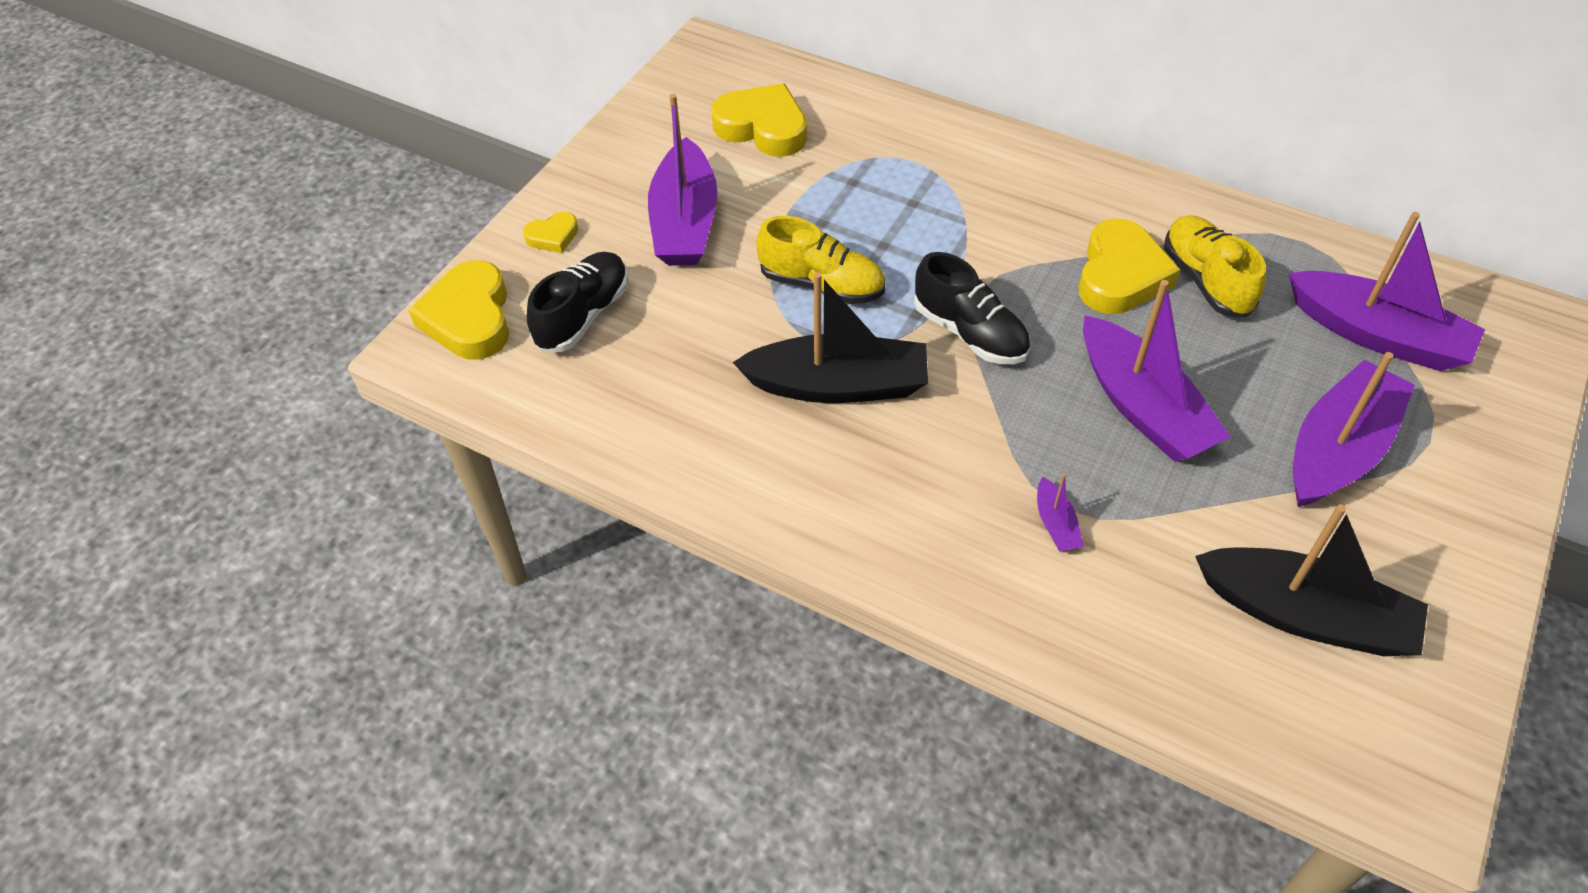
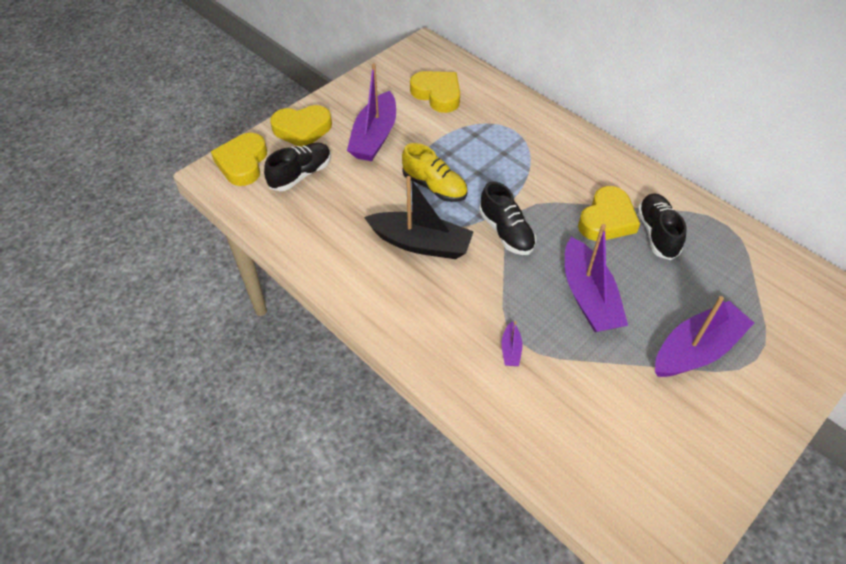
camera: 15 degrees right, 0 degrees up
yellow heart [523,212,578,253] -> yellow heart [270,105,332,147], size x1.97
yellow shoe [1164,215,1266,317] -> black shoe [637,193,687,260]
black boat [1195,504,1428,656] -> none
purple boat [1288,212,1485,371] -> none

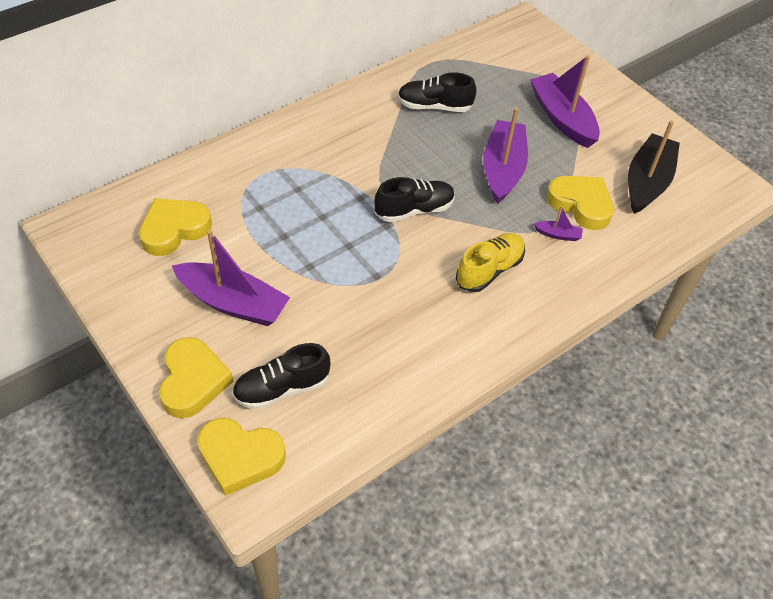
camera: 85 degrees left, 0 degrees up
black shoe [264,142,331,191] -> black shoe turned 75 degrees counterclockwise [232,343,331,410]
black boat [364,176,474,259] -> black boat moved to [628,121,680,214]
yellow shoe [402,143,468,202] -> yellow shoe moved to [456,233,525,292]
purple boat [565,224,628,332] -> purple boat turned 75 degrees counterclockwise [483,107,528,204]
yellow heart [578,186,640,241] -> yellow heart moved to [546,176,614,230]

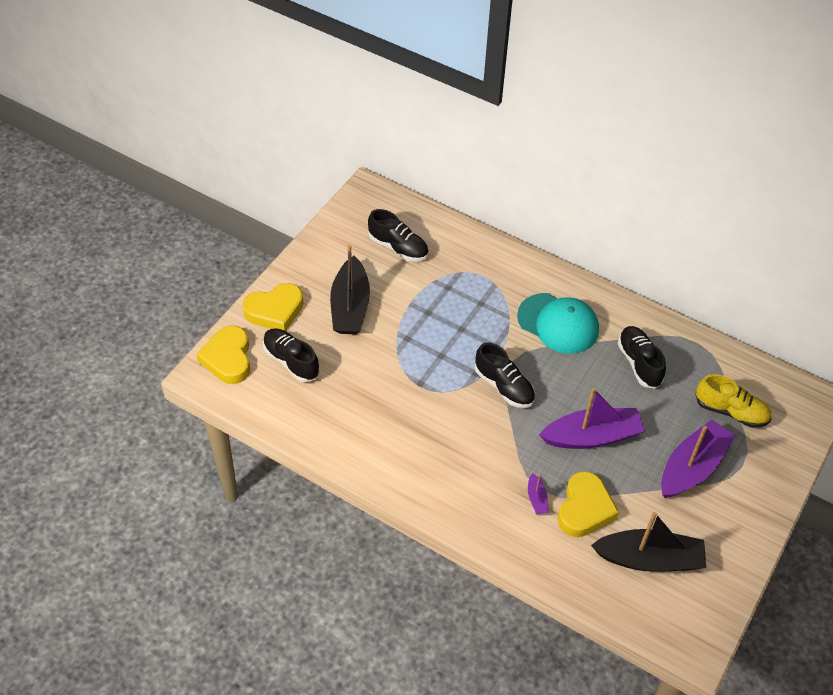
camera: 70 degrees right, 0 degrees up
yellow heart [139,198,212,256] -> black shoe [368,209,428,262]
purple boat [172,230,290,326] -> black boat [330,245,370,334]
yellow shoe [456,233,525,292] -> yellow shoe moved to [696,374,771,428]
none -> turquoise cap [517,293,599,354]

